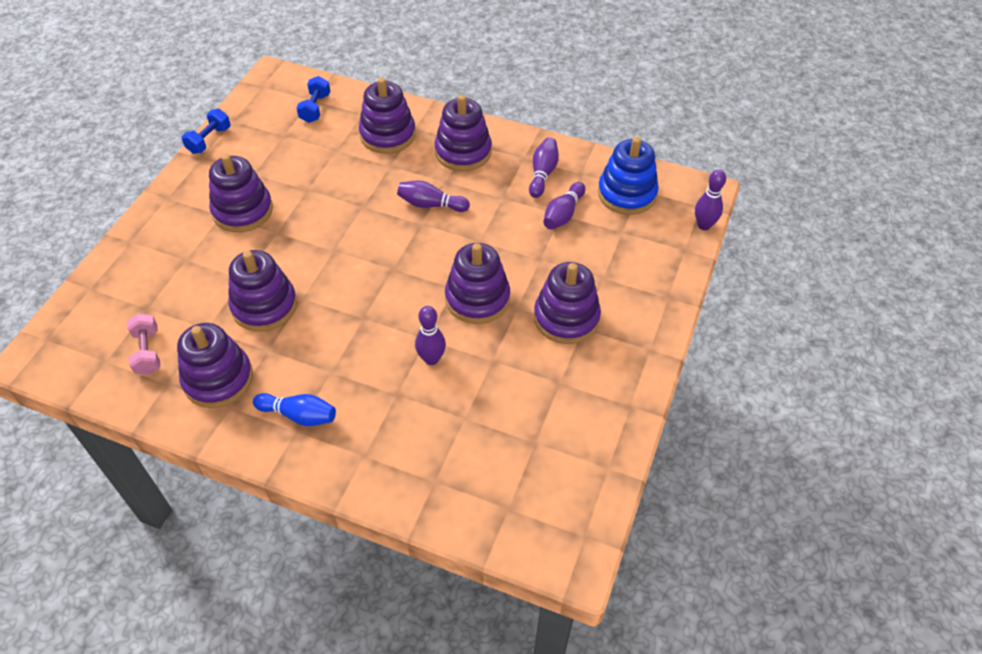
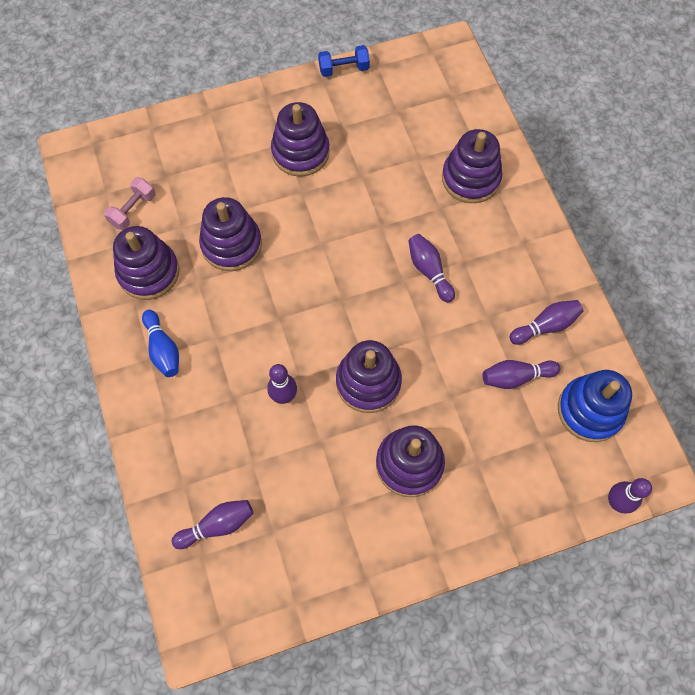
camera: 50 degrees right, 15 degrees up
blue dumbbell [296,76,330,123] -> none
purple stacking toy [435,95,492,171] -> none
none -> purple bowling pin [172,500,253,549]

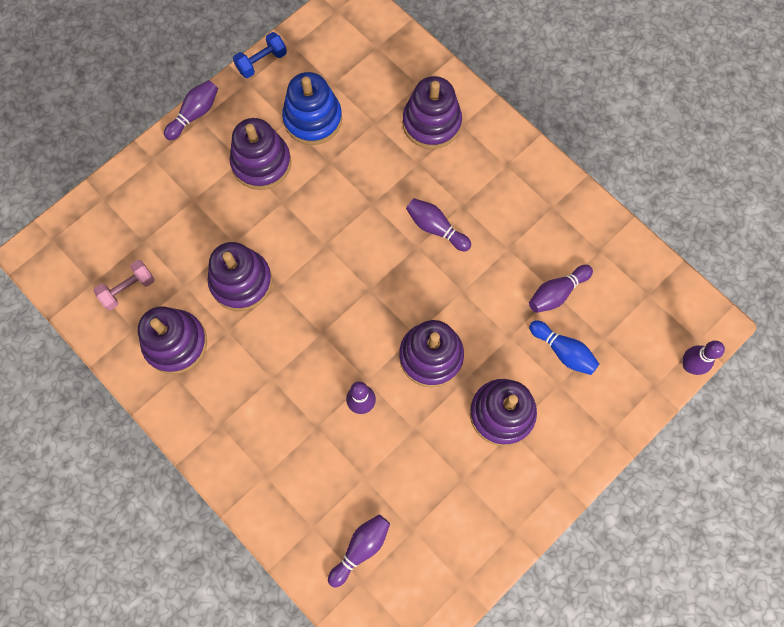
camera: 25 degrees left, 5 degrees up
pink dumbbell [104,177,155,230] -> pink dumbbell turned 45 degrees clockwise [94,260,155,310]
blue bowling pin [142,310,179,377] -> blue bowling pin moved to [529,320,599,375]
purple bowling pin [509,300,583,345] -> purple bowling pin moved to [164,80,218,140]
blue stacking toy [558,370,632,442] -> blue stacking toy moved to [282,72,342,145]

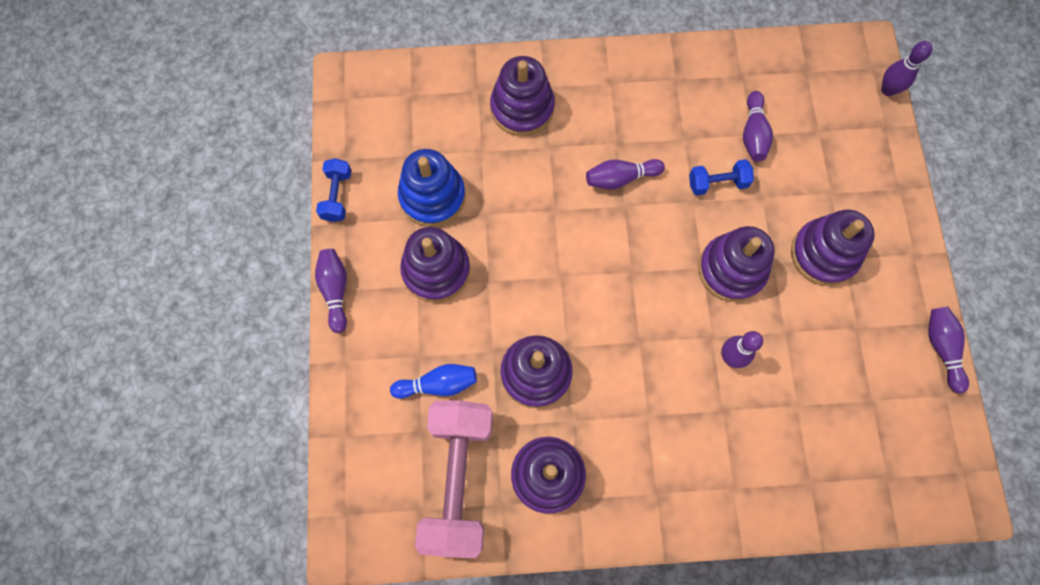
camera: 50 degrees left, 0 degrees up
pink dumbbell [94,260,155,310] -> pink dumbbell [415,400,493,558], size x2.20
purple bowling pin [328,514,390,588] -> purple bowling pin moved to [928,307,969,394]
blue bowling pin [529,320,599,375] -> blue bowling pin moved to [390,364,477,399]
none -> blue dumbbell [689,159,754,196]

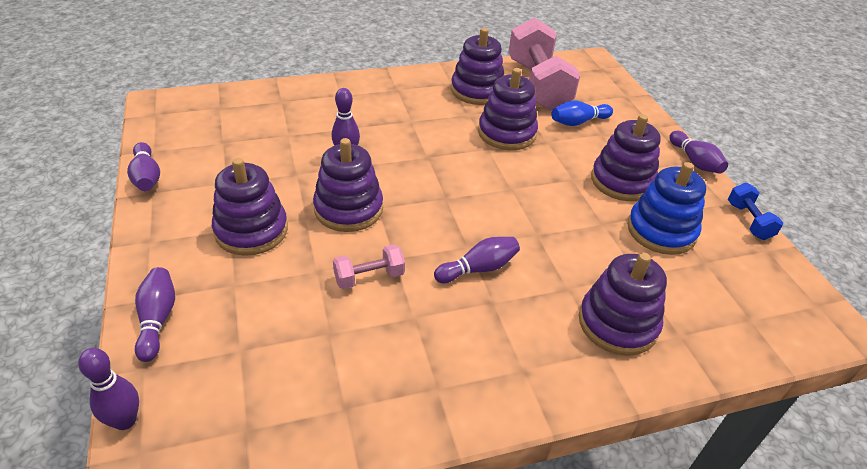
camera: 165 degrees right, 30 degrees down
blue dumbbell [689,159,754,196] -> pink dumbbell [333,244,405,290]
purple bowling pin [743,91,773,162] -> purple bowling pin moved to [135,267,175,362]

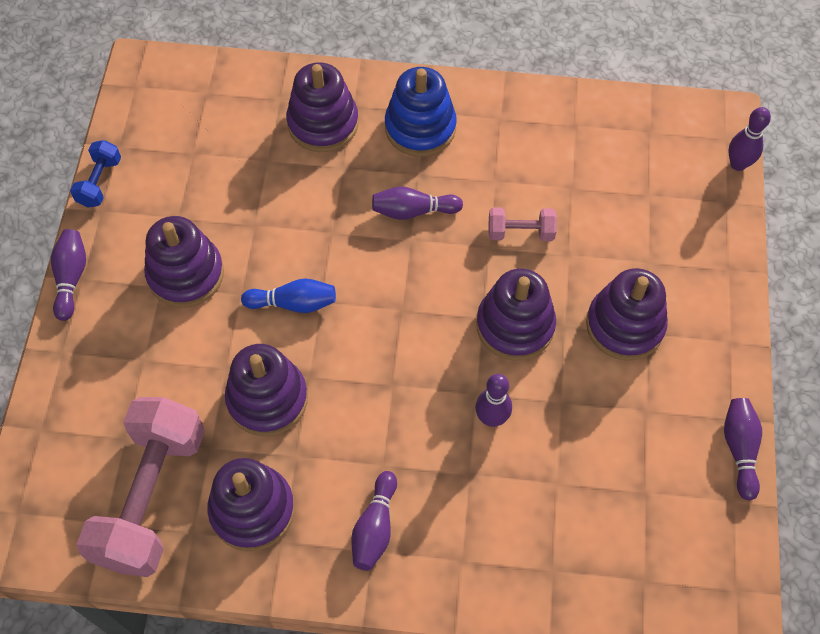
camera: 155 degrees left, 20 degrees up
purple bowling pin [135,267,175,362] -> purple bowling pin moved to [351,471,397,571]
blue bowling pin [551,100,613,126] -> blue bowling pin moved to [241,278,336,313]
blue stacking toy [627,162,706,255] -> blue stacking toy moved to [385,67,457,157]

